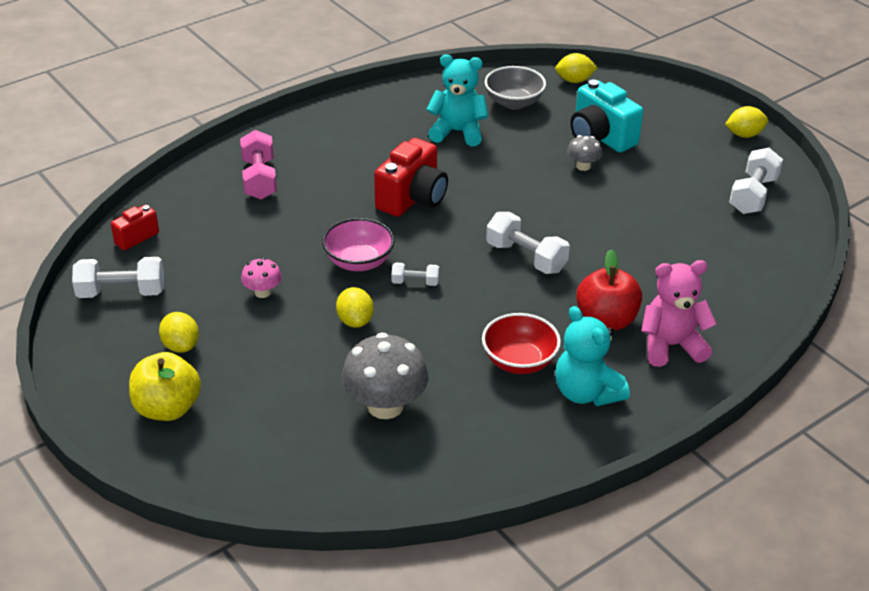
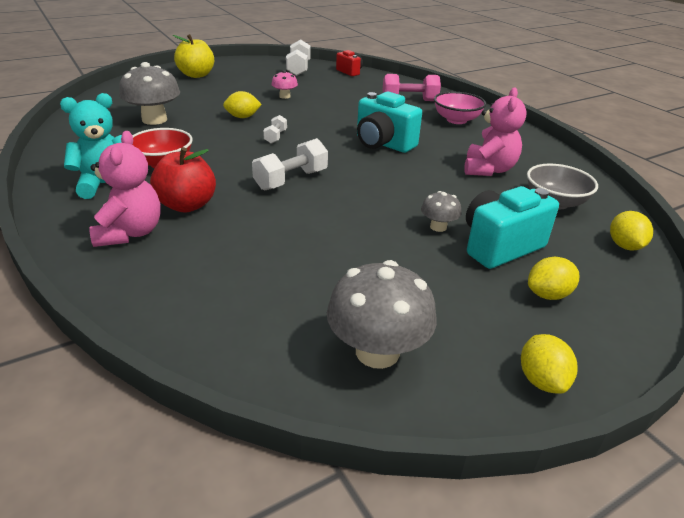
camera: 95 degrees right, 5 degrees down
yellow lemon [159,312,199,353] -> yellow lemon moved to [528,257,580,300]
pink bowl [322,218,395,271] -> pink bowl moved to [434,92,486,124]
red camera [374,138,448,217] -> turquoise camera [357,92,422,153]
turquoise teddy bear [426,54,488,146] -> pink teddy bear [464,87,527,176]
white dumbbell [729,148,783,214] -> grey mushroom [327,260,437,369]

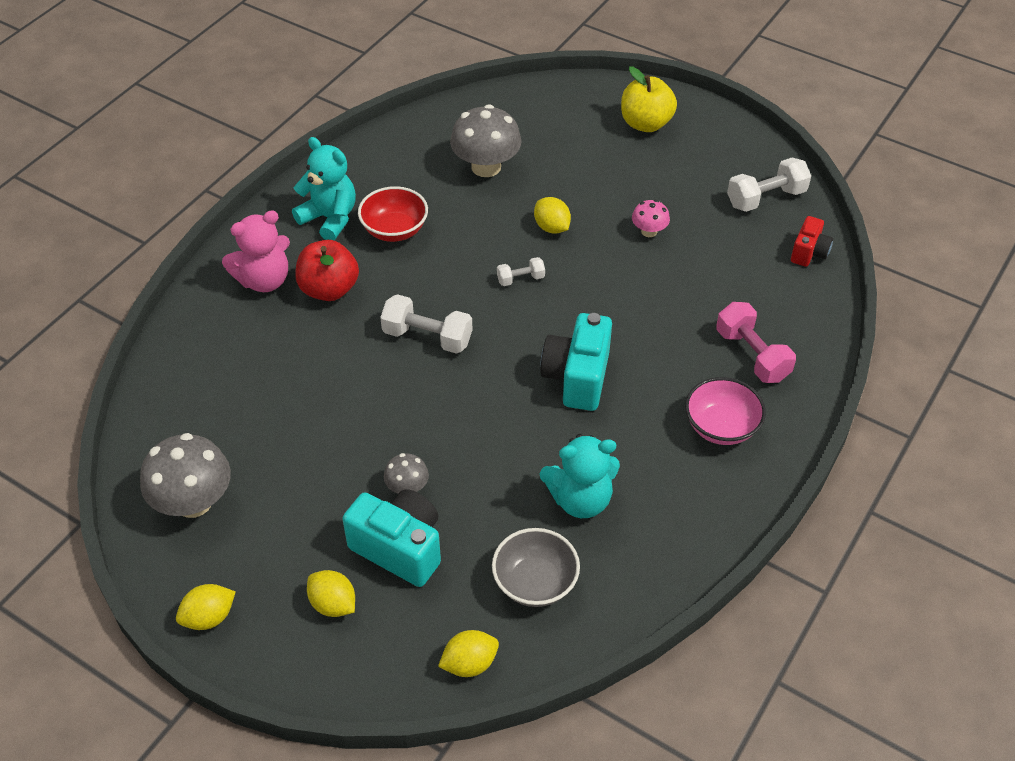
camera: 65 degrees right, 15 degrees up
pink teddy bear [464,87,527,176] -> turquoise teddy bear [540,434,620,518]

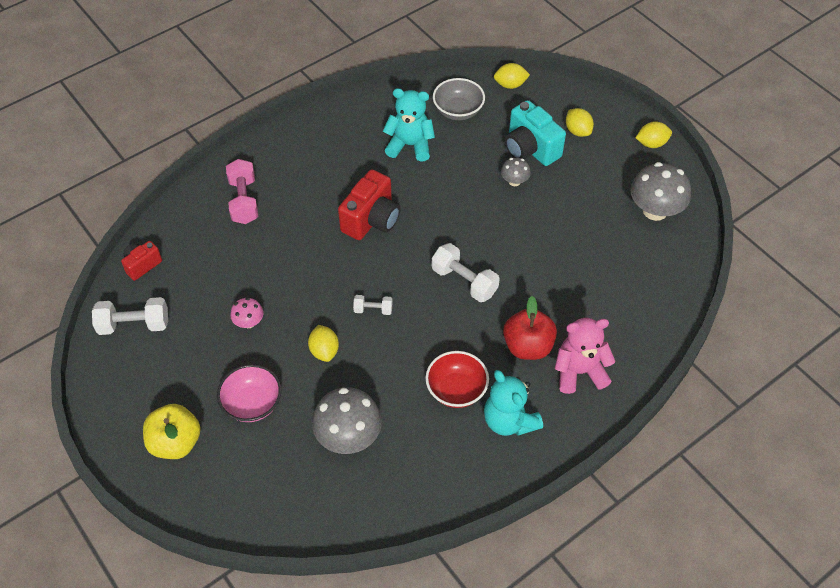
camera: 160 degrees left, 5 degrees up
turquoise camera [540,313,612,411] -> red camera [338,169,400,240]
pink bowl [685,377,766,445] -> pink bowl moved to [217,364,281,422]

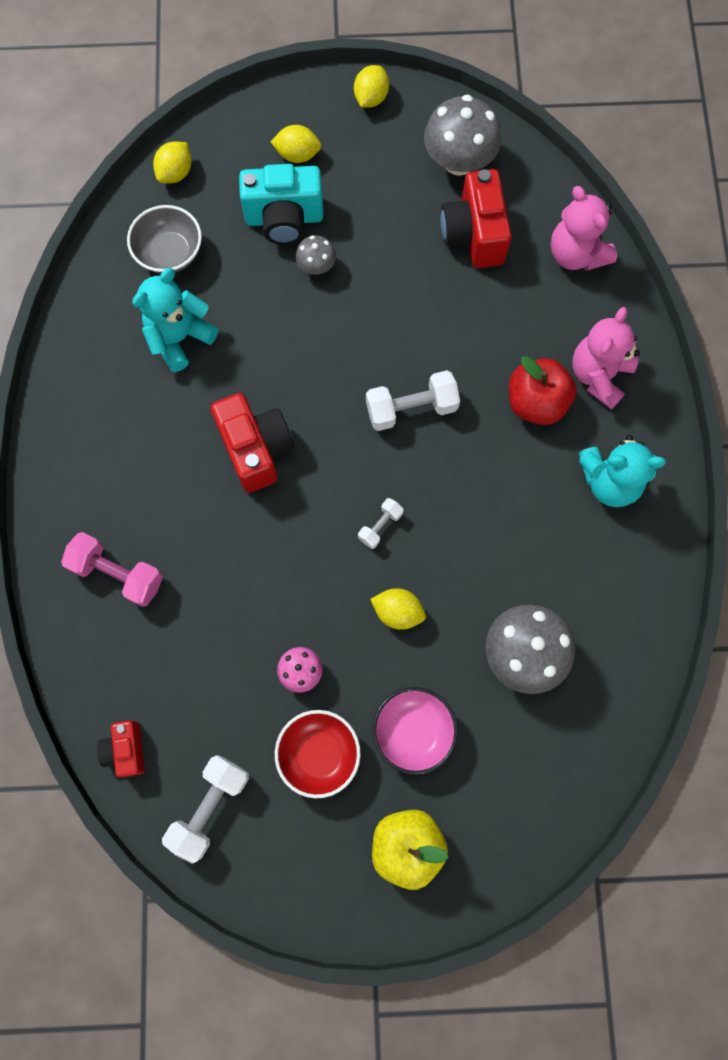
camera: 55 degrees left, 20 degrees up
red bowl [426,351,489,408] -> red bowl moved to [275,710,361,798]
none -> red camera [441,169,512,268]
none -> pink teddy bear [551,186,617,271]

